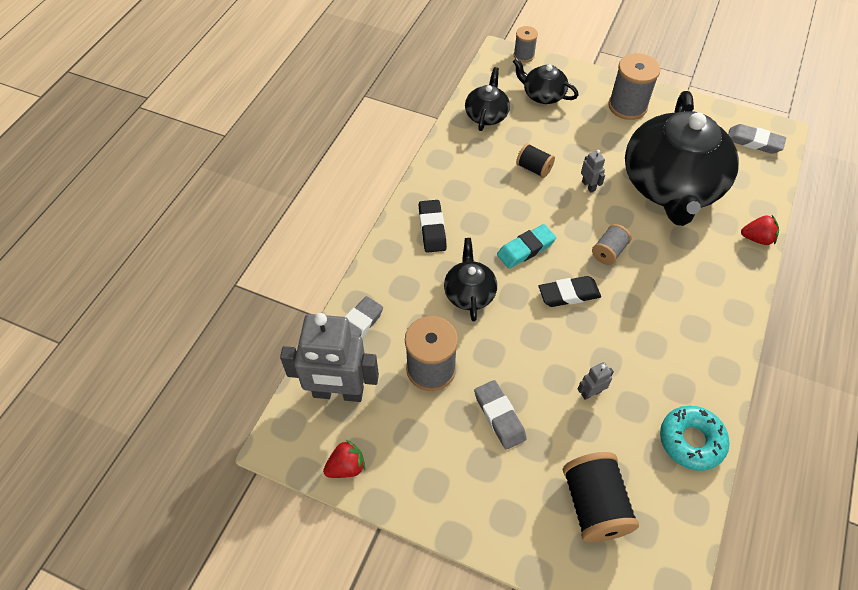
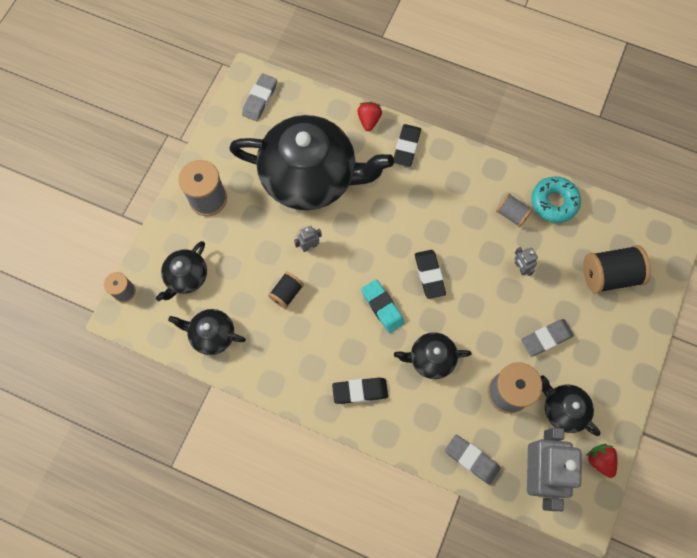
camera: 90 degrees left, 15 degrees up
grey spool [592,224,631,265] -> grey spool moved to [496,193,533,228]
none -> black eraser [394,124,421,167]
none -> black teapot [540,375,600,436]

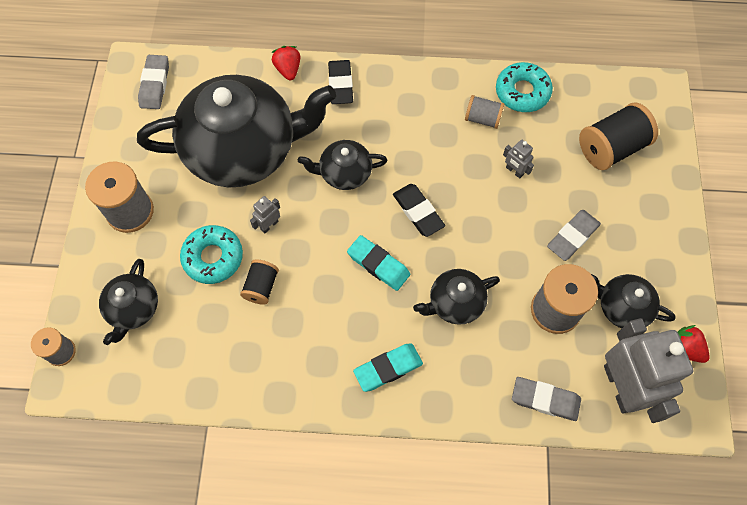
camera: 20 degrees left, 5 degrees down
black teapot [168,309,246,355] -> black teapot moved to [298,140,388,190]
black eraser [332,378,388,404] -> turquoise eraser [353,343,423,392]
none -> turquoise donut [180,225,243,284]

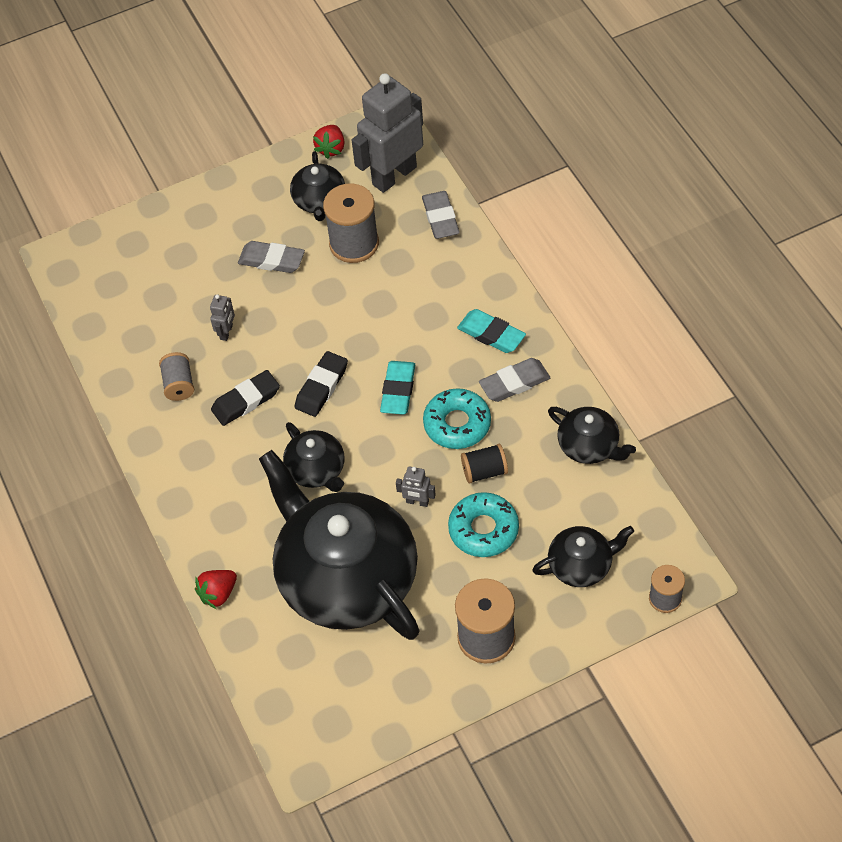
camera: 115 degrees left, 10 degrees down
grey eraser [138,55,169,109] -> grey eraser moved to [479,358,550,402]
black eraser [328,60,353,104] -> black eraser moved to [211,370,280,426]
black teapot [413,269,500,325] -> black teapot moved to [548,407,636,464]
turquoise donut [496,62,553,112] -> turquoise donut moved to [423,388,491,449]
black spool [579,102,658,170] -> none

